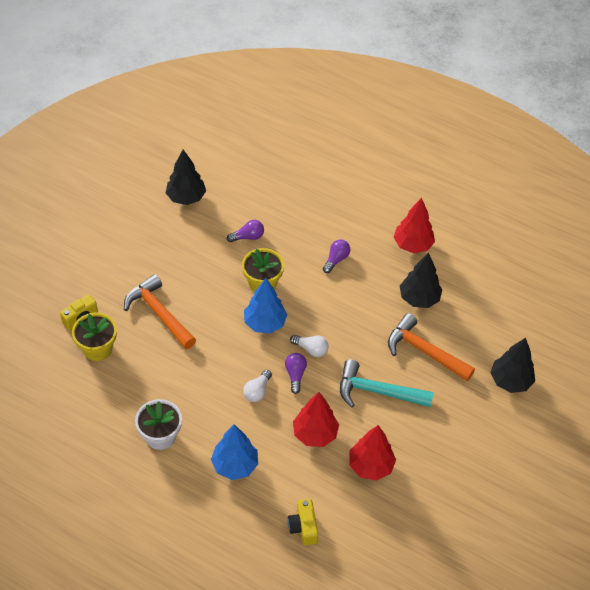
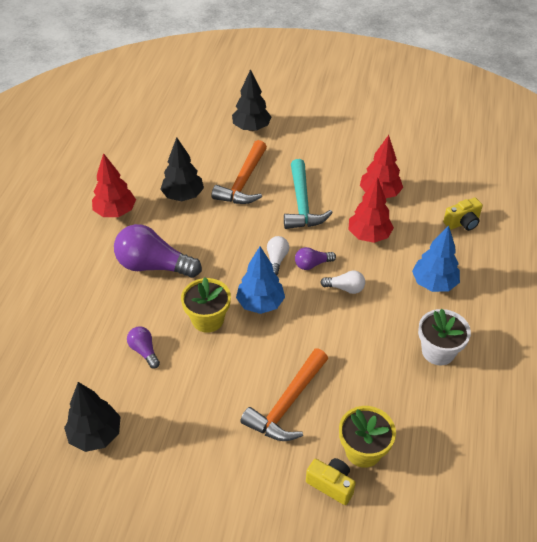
camera: 105 degrees left, 5 degrees down
purple light bulb [323,240,350,273] -> purple light bulb [114,224,202,278], size x2.04

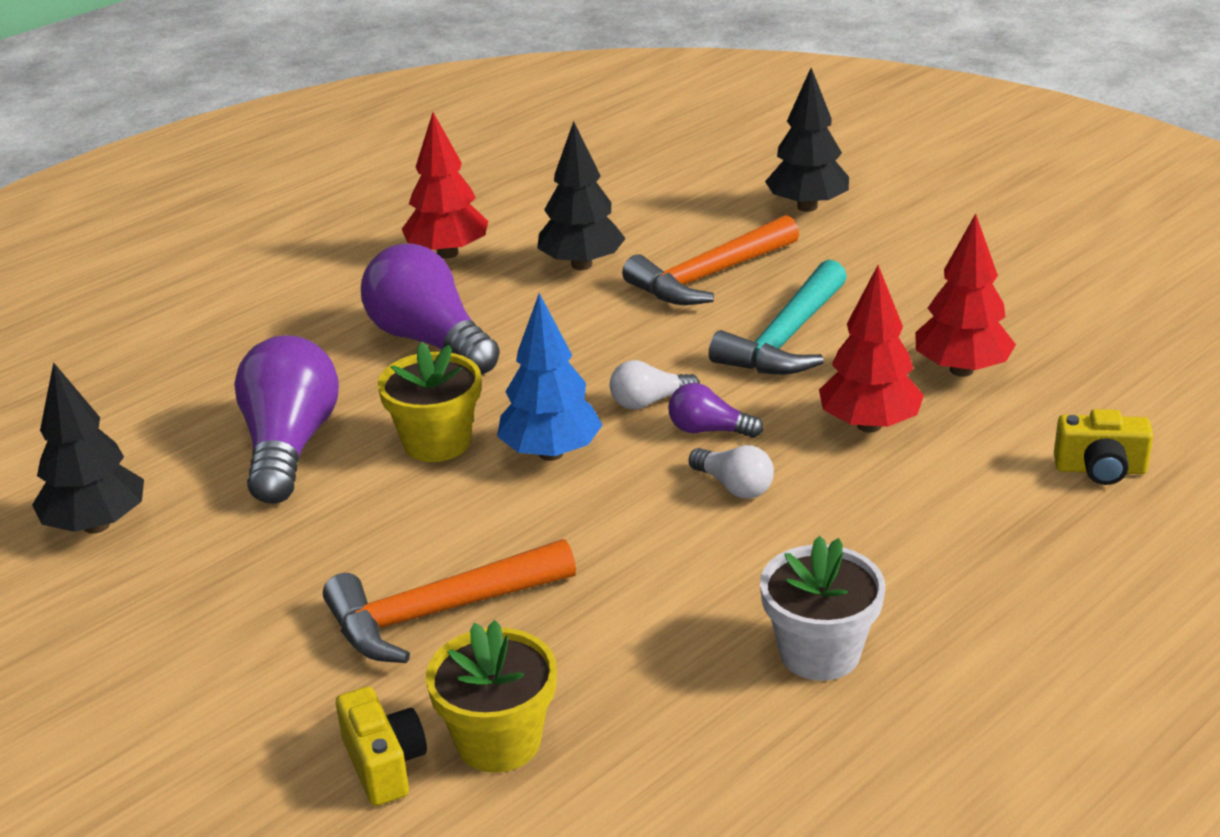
camera: 35 degrees right, 15 degrees down
purple light bulb [127,326,160,369] -> purple light bulb [234,335,339,504], size x2.04
white light bulb [267,236,289,275] -> white light bulb turned 150 degrees counterclockwise [610,360,700,409]
blue tree [412,225,460,292] -> none

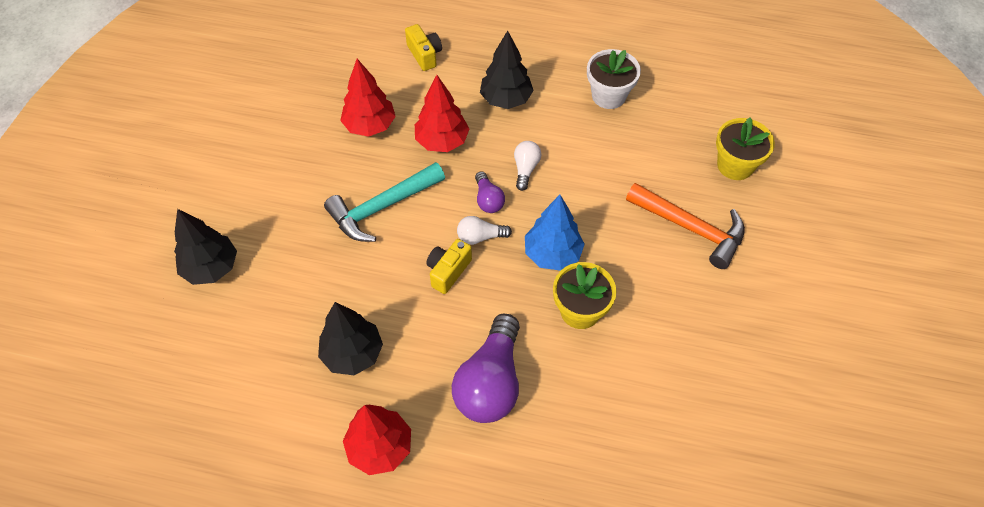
camera: 125 degrees left, 25 degrees up
black tree [32,362,144,534] -> black tree moved to [480,31,534,109]
purple light bulb [234,335,339,504] -> none
yellow camera [336,686,427,806] -> yellow camera moved to [426,239,472,294]
white light bulb [610,360,700,409] -> white light bulb turned 135 degrees clockwise [457,216,512,245]
orange hammer [622,215,799,305] -> none
turquoise hammer [709,259,847,375] -> turquoise hammer turned 150 degrees clockwise [324,162,445,242]

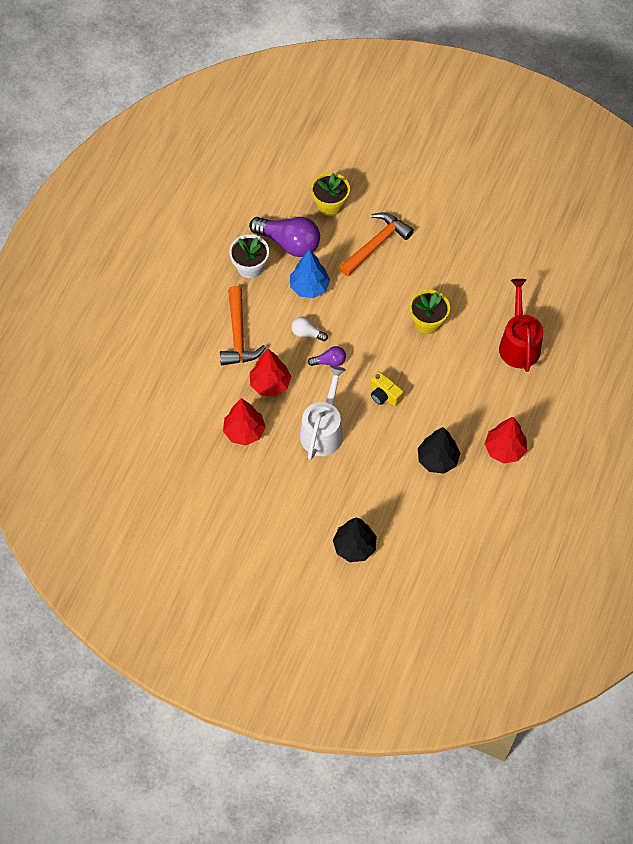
camera: 80 degrees left, 5 degrees up
turquoise hammer [324,162,445,242] -> white watering can [300,365,346,460]
yellow camera [405,24,442,71] -> none
purple light bulb [452,314,520,423] -> purple light bulb moved to [249,217,320,257]
white light bulb [457,216,512,245] -> none
black tree [480,31,534,109] -> orange hammer [220,286,266,365]
blue tree [525,195,585,271] -> blue tree moved to [290,249,330,298]
none -> red watering can [499,279,543,372]

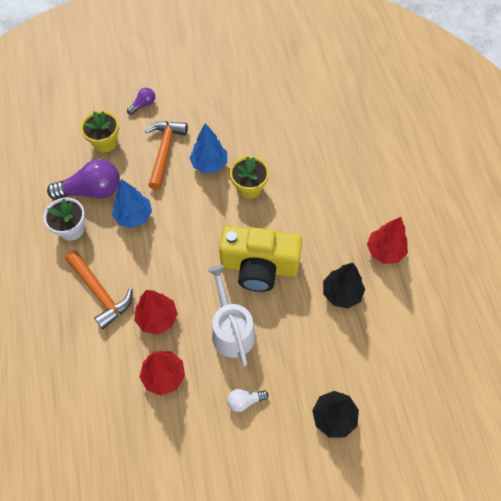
camera: 35 degrees left, 0 degrees up
white light bulb [291,317,328,341] -> white light bulb moved to [227,389,269,412]
purple light bulb [308,346,346,366] -> purple light bulb moved to [127,88,155,115]
yellow camera [370,371,403,406] -> yellow camera [219,226,302,292], size x2.28
red watering can [499,279,543,372] -> none
none -> blue tree [190,123,227,174]

